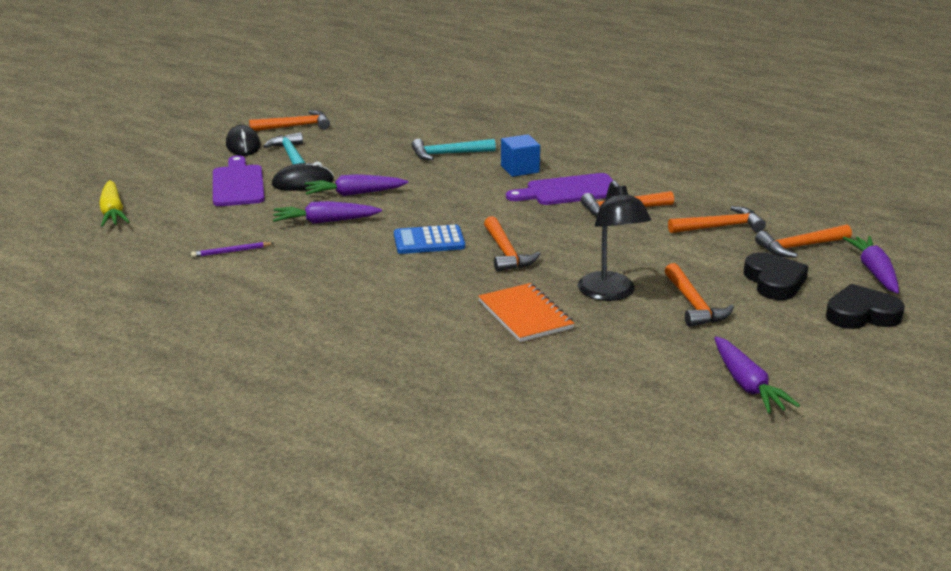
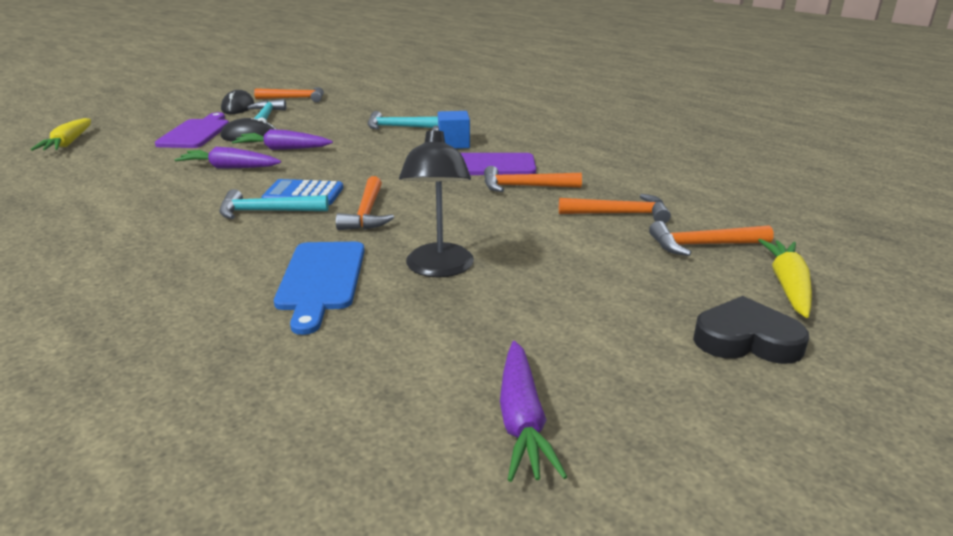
camera: 15 degrees right, 0 degrees up
purple pencil [191,242,274,258] -> none
orange notebook [478,283,574,342] -> blue cutting board [274,242,365,335]
orange hammer [665,263,734,327] -> none
black heart [743,253,809,300] -> none
purple carrot [843,236,899,294] -> yellow carrot [758,239,812,318]
none -> turquoise hammer [219,189,329,219]

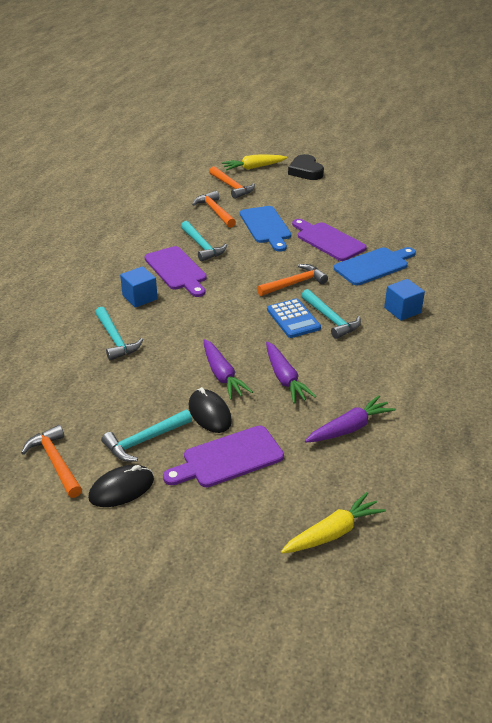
camera: 120 degrees left, 10 degrees up
black lamp [399,125,474,278] -> purple cutting board [292,219,367,261]
orange hammer [484,166,582,192] -> turquoise hammer [181,221,227,261]
purple carrot [500,341,567,482] -> purple carrot moved to [305,395,396,442]
none -> blue cutting board [240,206,291,252]
none -> blue cube [384,279,425,321]

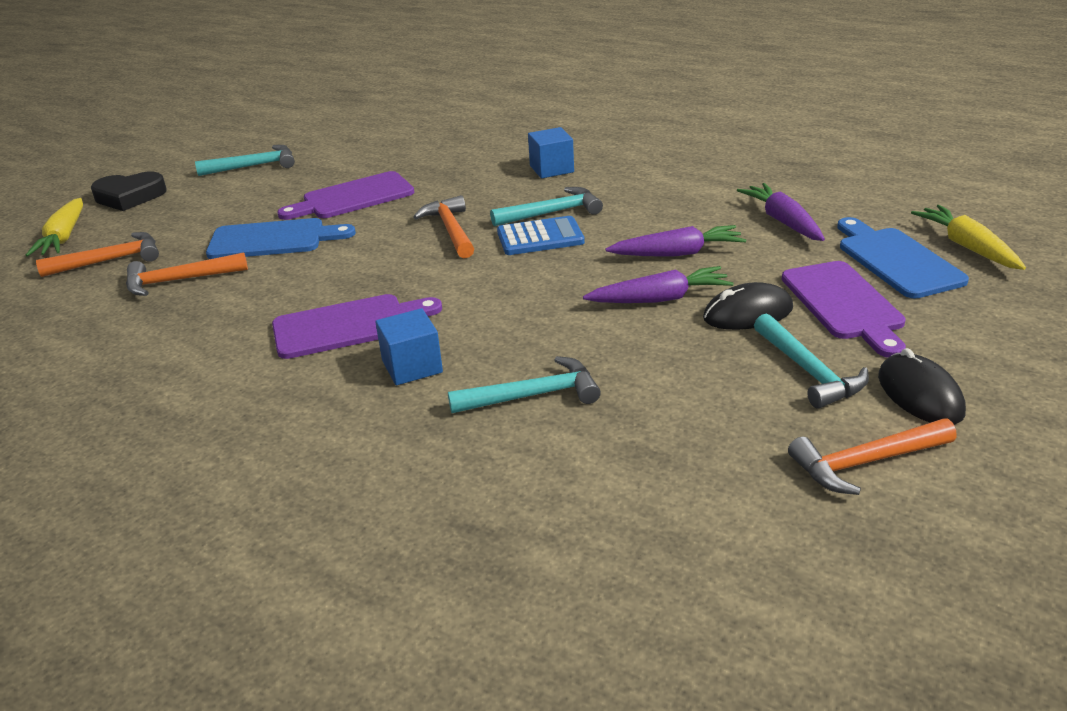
camera: 75 degrees left, 5 degrees down
turquoise hammer [181,221,227,261] -> turquoise hammer moved to [195,145,295,176]
blue cutting board [334,247,416,285] -> blue cutting board moved to [837,217,969,299]

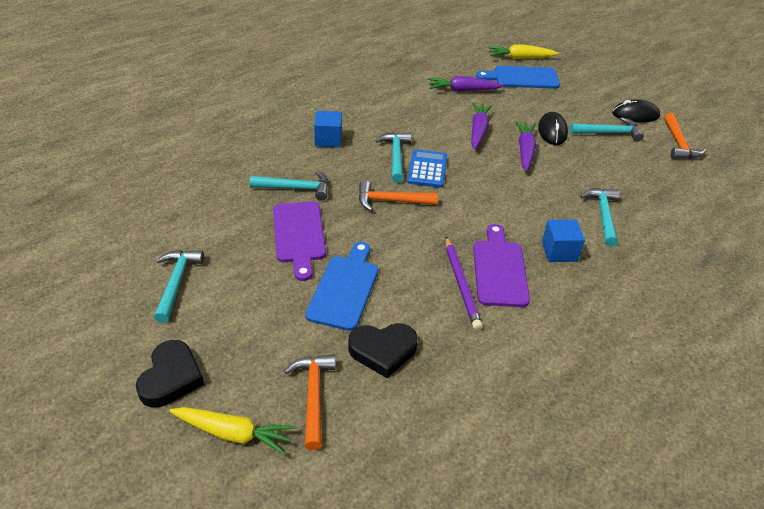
camera: 75 degrees left, 10 degrees up
orange hammer [126,252,248,296] -> black heart [348,323,418,378]
purple cutting board [782,261,906,358] -> none
none -> turquoise hammer [250,171,329,201]
none -> purple pencil [446,236,482,330]

